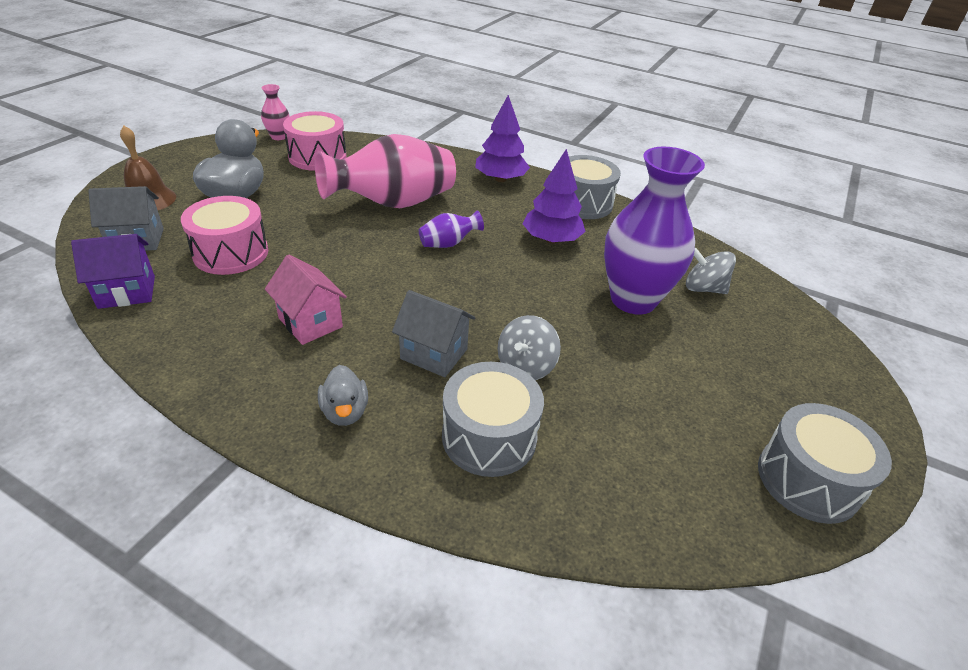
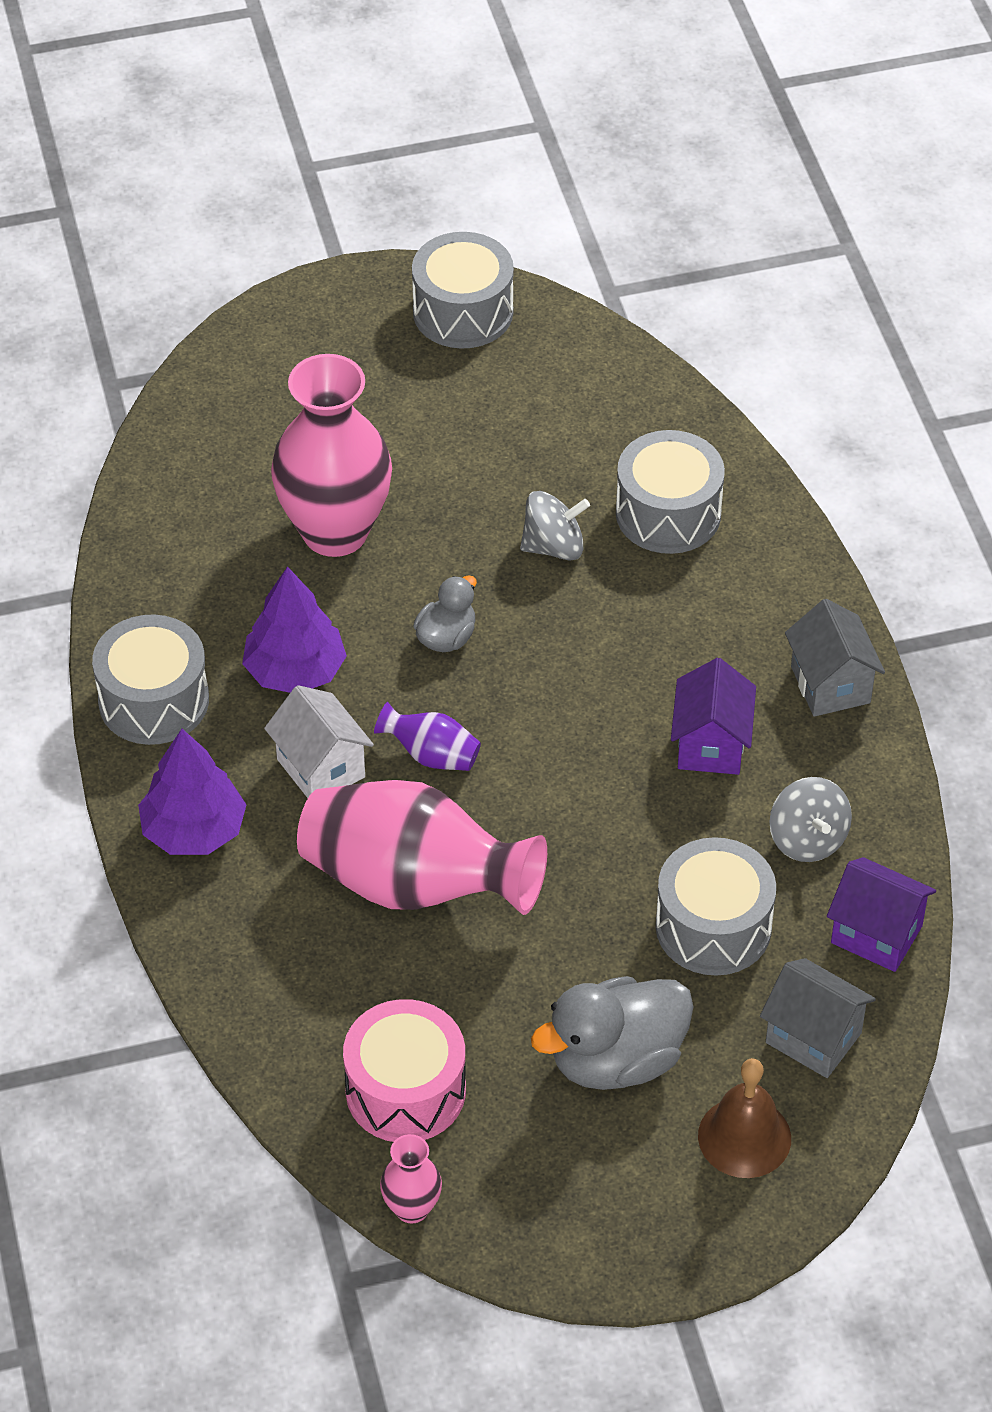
camera: 130 degrees left, 10 degrees up
pink drum [181,196,268,275] -> grey drum [655,837,776,976]
pink house [265,255,347,345] -> purple house [671,658,756,775]
grey duck [318,365,368,426] -> grey duck moved to [413,575,477,652]
grey house [392,290,475,377] -> grey house moved to [785,599,885,717]
purple vase [604,147,705,315] -> pink vase [271,354,392,557]
grey spinning top [686,248,736,294] -> grey spinning top moved to [770,777,852,862]
none -> white house [264,685,374,798]

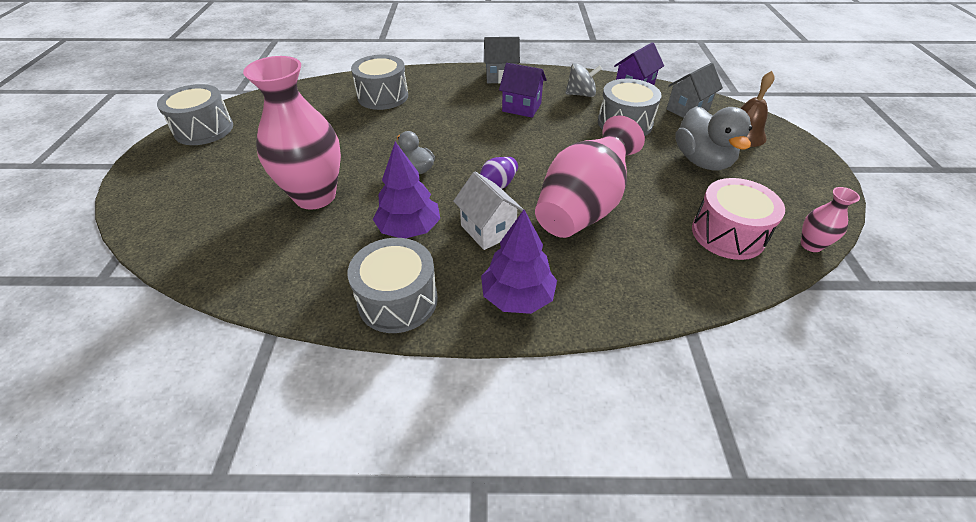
camera: 75 degrees left, 5 degrees down
white house [264,685,374,798] -> white house turned 75 degrees clockwise [453,172,524,250]
grey spinning top [520,491,590,561] -> none

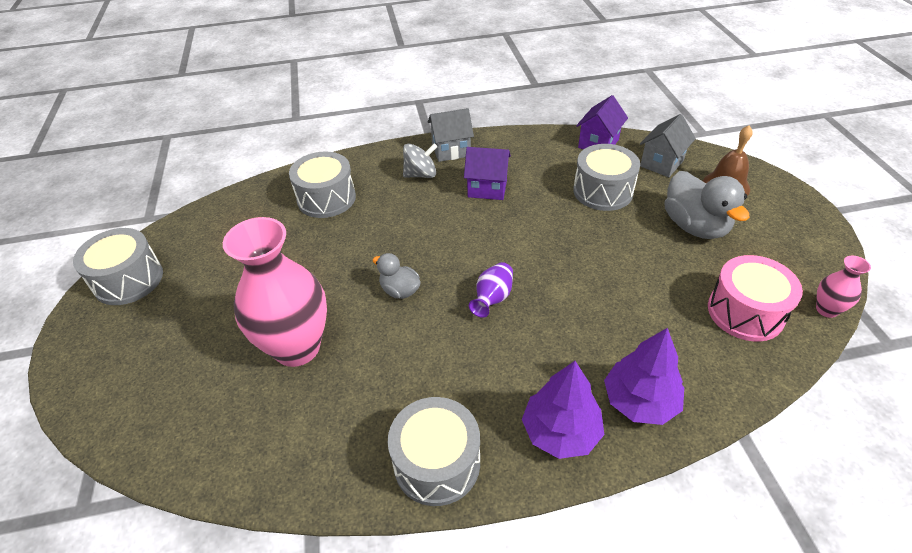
camera: 10 degrees left, 0 degrees up
purple tree [373,142,440,238] -> purple tree moved to [604,328,684,425]
white house [453,172,524,250] -> none
pink vase [535,115,645,238] -> none
grey spinning top [565,63,602,97] -> grey spinning top moved to [403,143,438,178]

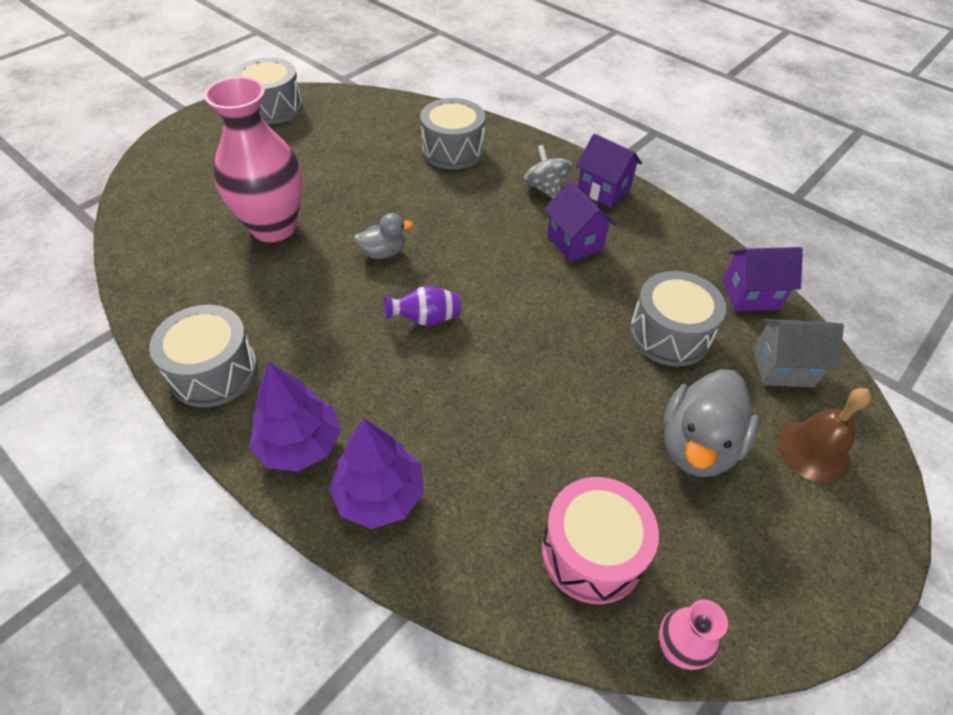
camera: 50 degrees right, 5 degrees up
grey duck [373,253,421,299] -> grey duck turned 75 degrees clockwise [354,213,413,259]
grey spinning top [403,143,438,178] -> grey spinning top turned 150 degrees counterclockwise [523,145,573,199]
grey house [428,108,474,162] -> purple house [576,134,642,207]

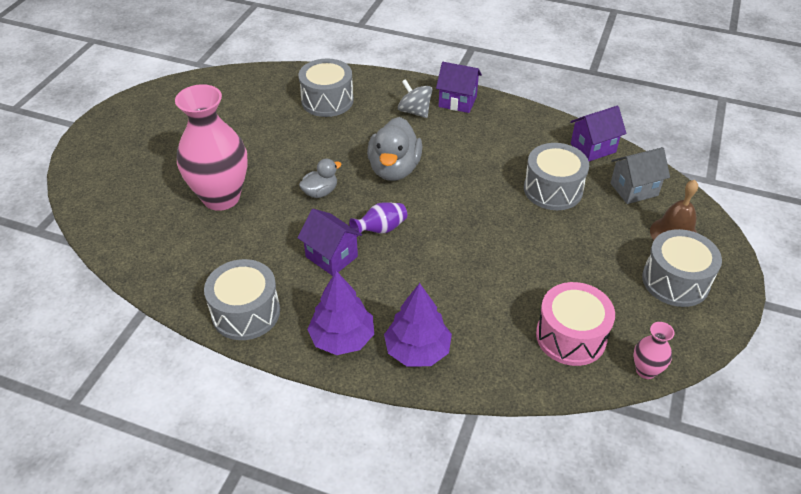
camera: 20 degrees left, 5 degrees down
grey drum [233,57,303,124] -> grey drum moved to [642,229,722,307]
purple house [545,181,616,262] -> purple house moved to [297,209,362,276]
grey duck [663,369,759,477] -> grey duck moved to [367,117,422,181]

